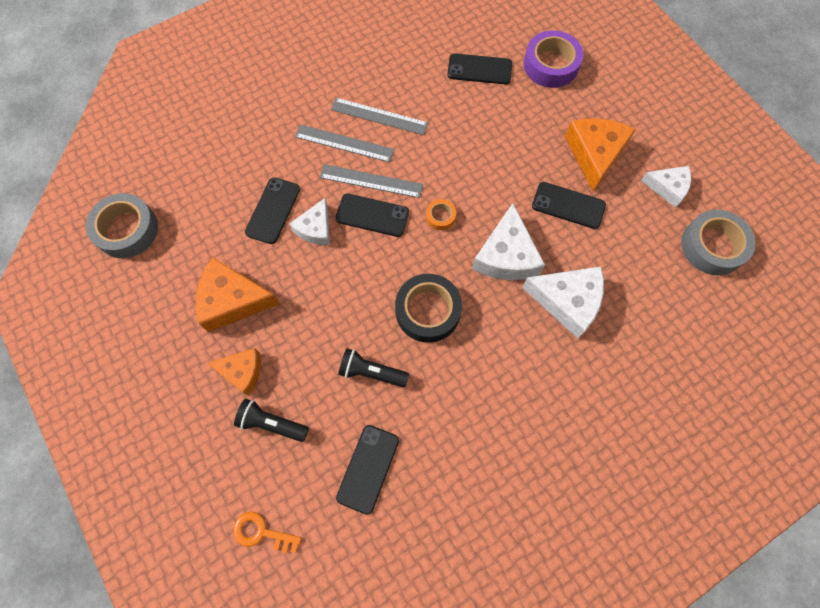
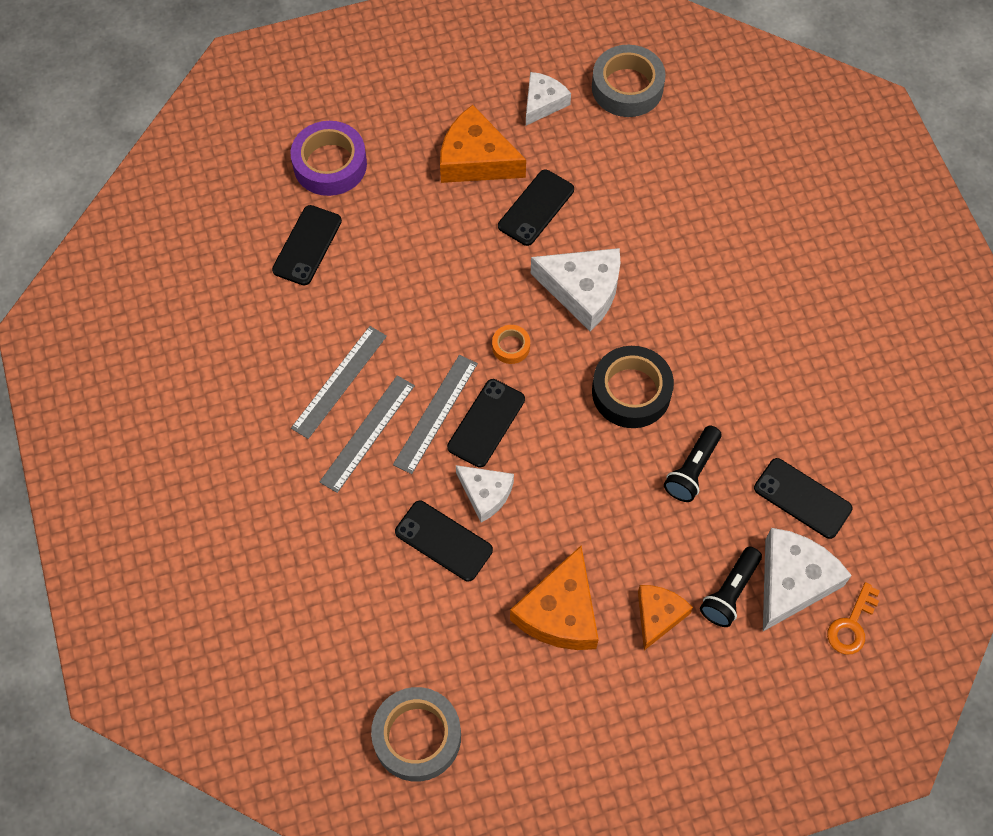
camera: 75 degrees left, 5 degrees down
white cheese [522,267,604,338] -> white cheese moved to [763,528,852,631]

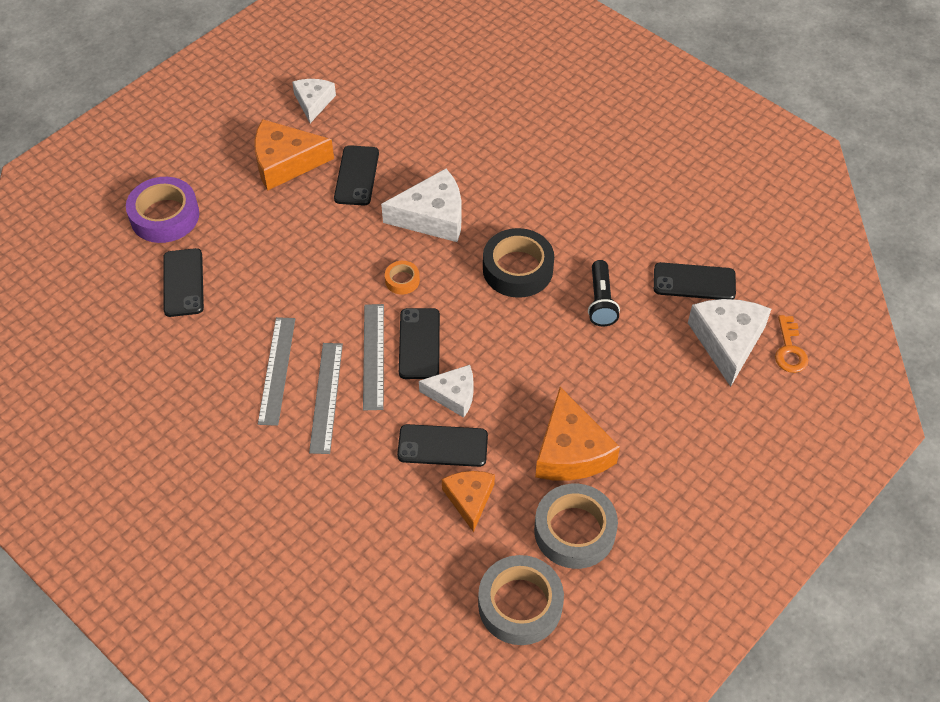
camera: 30 degrees left, 10 degrees down
grey tape [592,45,666,117] -> grey tape moved to [534,484,618,569]
orange cheese [638,585,693,650] -> orange cheese moved to [442,471,495,532]
black flashlight [700,547,762,627] -> none

